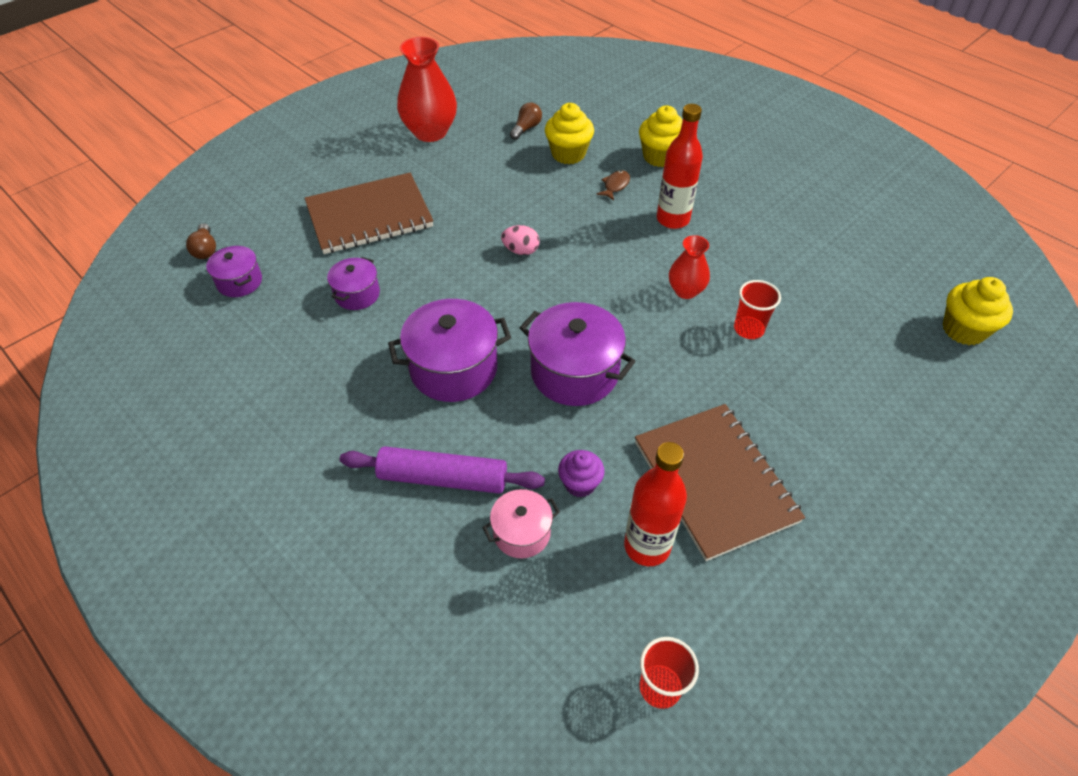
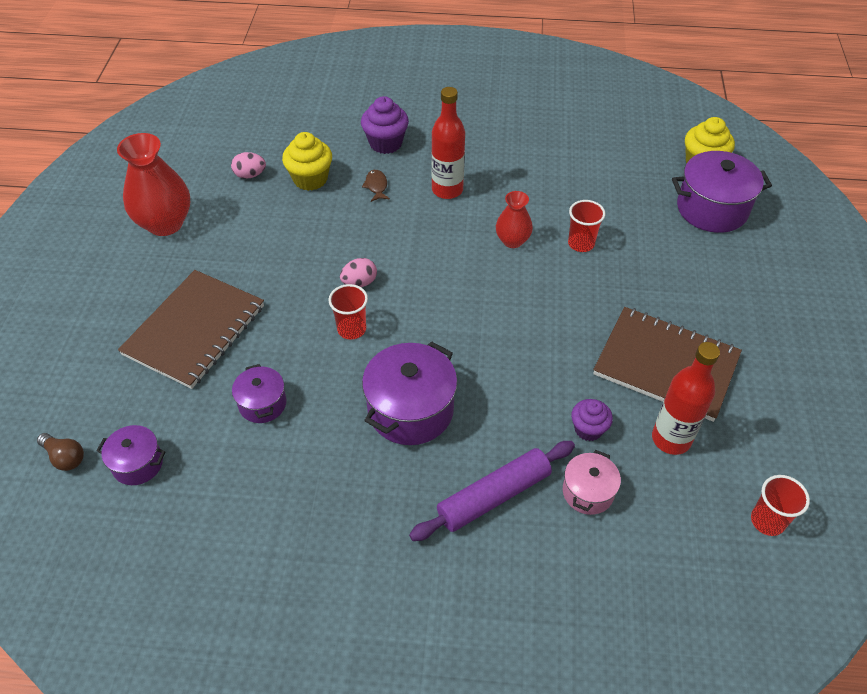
camera: 40 degrees left, 0 degrees up
brown light bulb [510,102,542,140] -> pink egg [231,152,266,179]
purple pot [519,302,636,406] -> purple pot moved to [672,151,772,233]
yellow cupcake [639,106,683,167] -> purple cupcake [361,96,409,154]
none -> red cup [328,284,368,339]

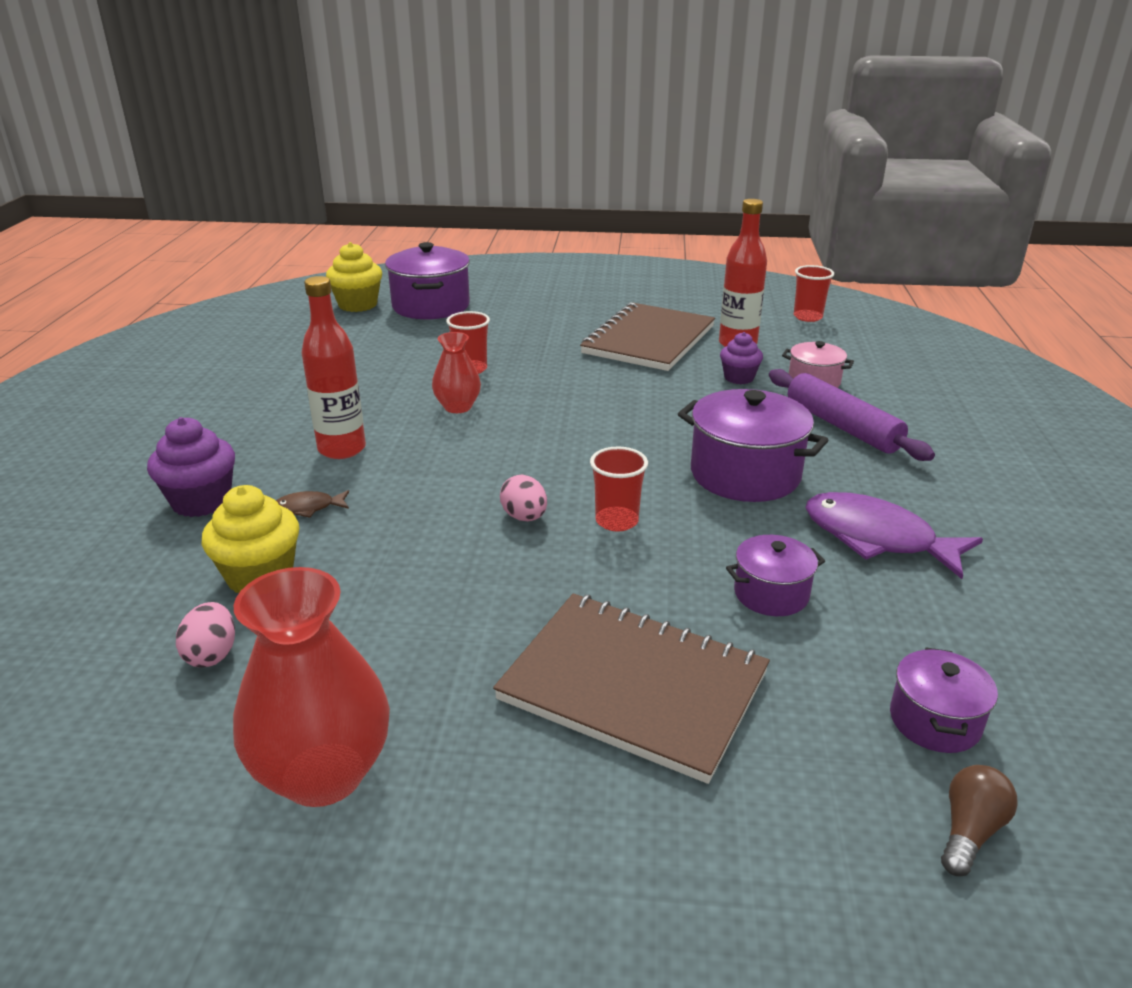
camera: 90 degrees left, 20 degrees down
none -> purple fish [805,492,983,579]

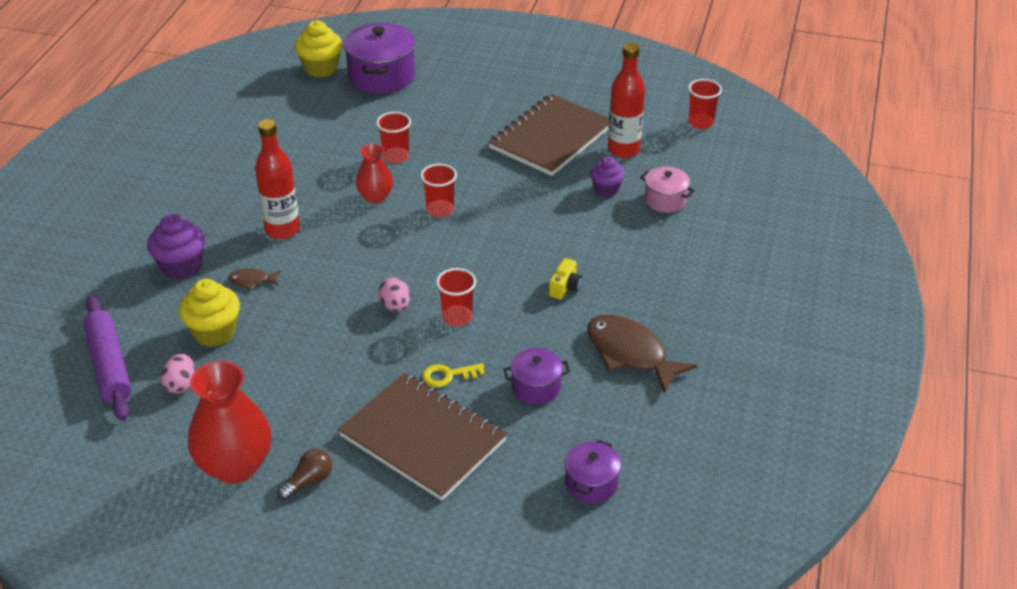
camera: 10 degrees right, 10 degrees up
purple pot [678,389,828,502] -> yellow camera [549,258,582,300]
purple rolling pin [769,369,935,461] -> purple rolling pin moved to [83,296,132,421]
purple fish [805,492,983,579] -> brown fish [587,314,697,394]
brown light bulb [941,765,1018,876] -> brown light bulb moved to [277,449,332,500]
none -> red cup [420,164,457,217]
none -> yellow key [422,363,485,388]

